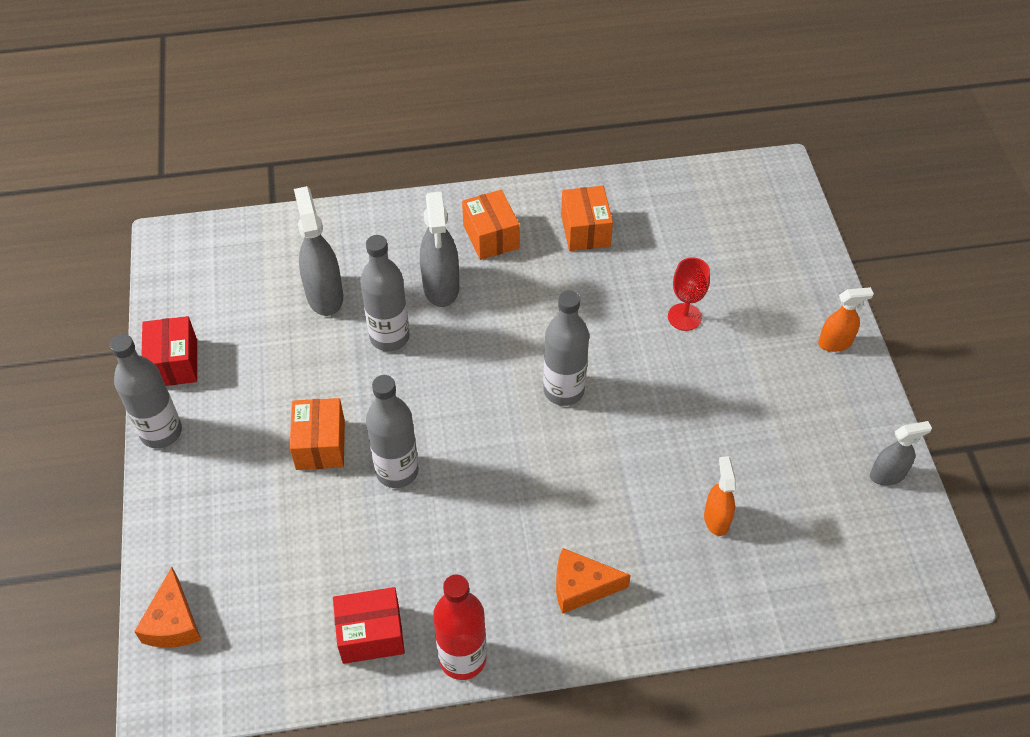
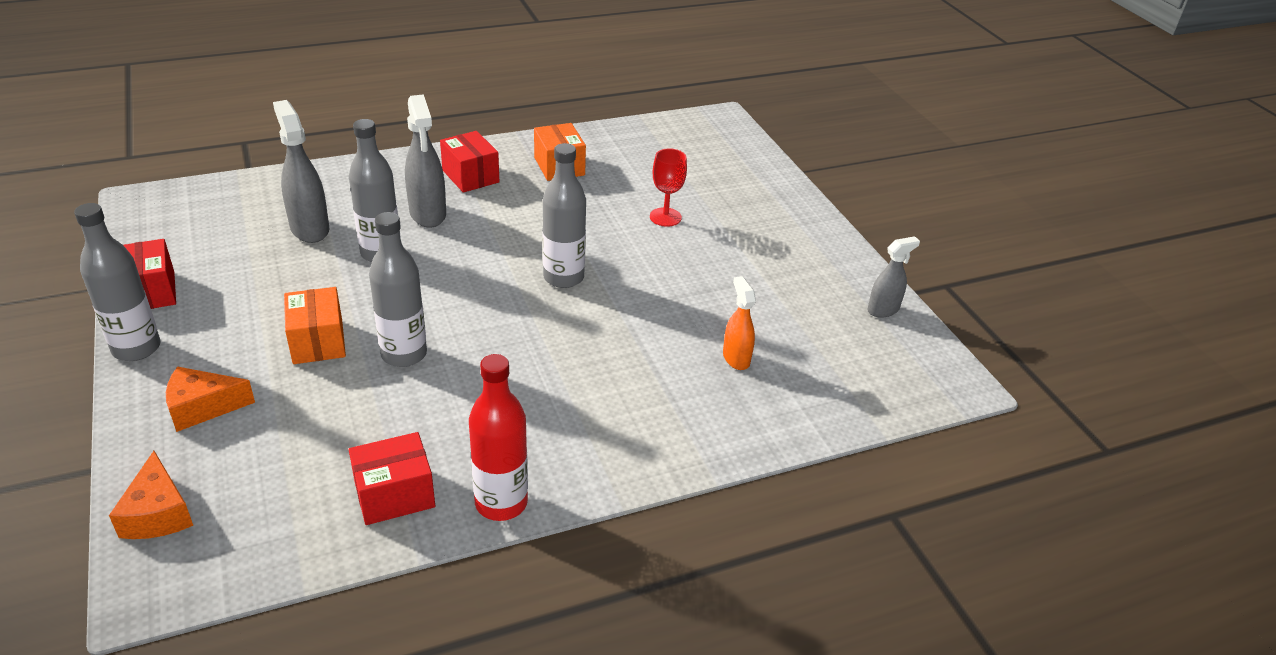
camera: 15 degrees left, 15 degrees down
orange box [462,190,520,260] -> red box [440,131,499,193]
orange cheese [556,548,631,614] -> orange cheese moved to [166,366,255,432]
orange spray bottle [818,287,874,352] -> none

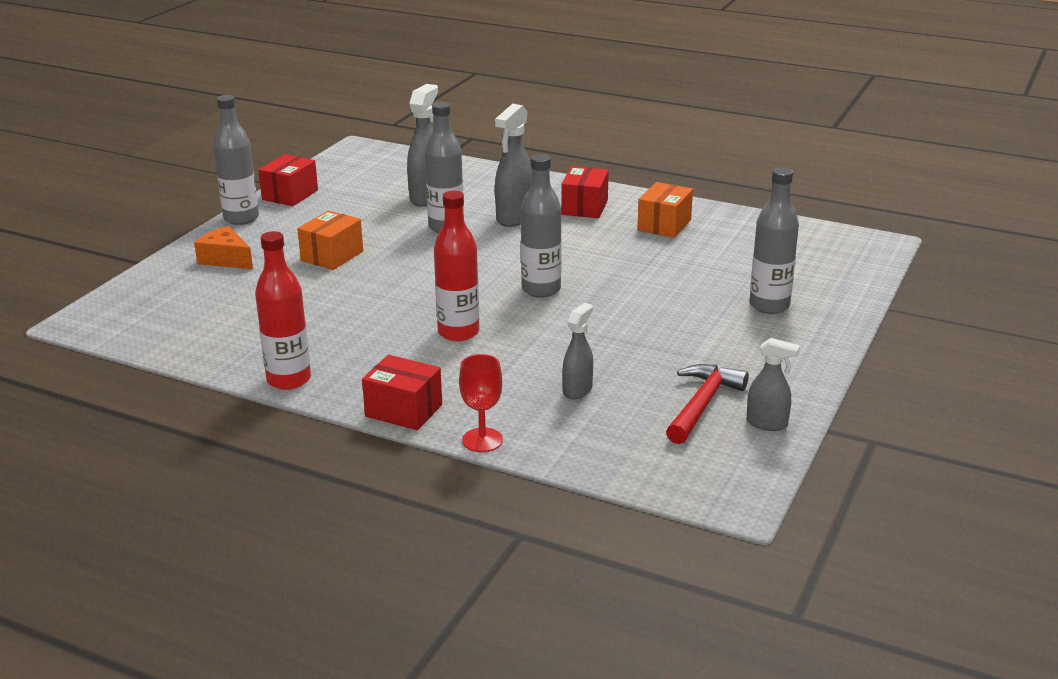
camera: 50 degrees right, 10 degrees down
orange cheese [109,451,193,539] -> none
red box [349,432,435,525] -> red box moved to [362,355,442,430]
grey bottle [369,212,427,367] -> grey bottle moved to [749,167,799,314]
red goblet [650,148,687,227] -> red goblet moved to [459,354,503,452]
orange spray bottle [723,276,756,370] -> grey spray bottle [563,303,593,399]
none -> red bottle [434,191,479,341]
none -> red hammer [666,364,749,444]

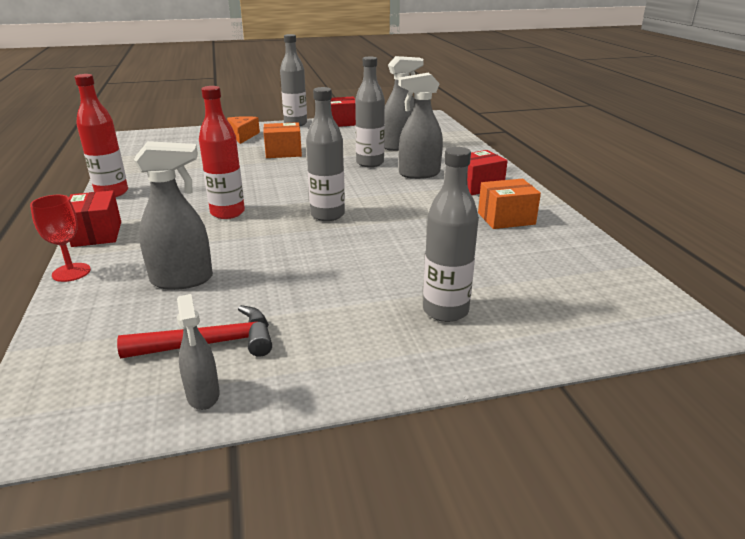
camera: 50 degrees right, 0 degrees up
grey spray bottle [563,303,593,399] -> grey spray bottle [134,141,213,290], size x1.63

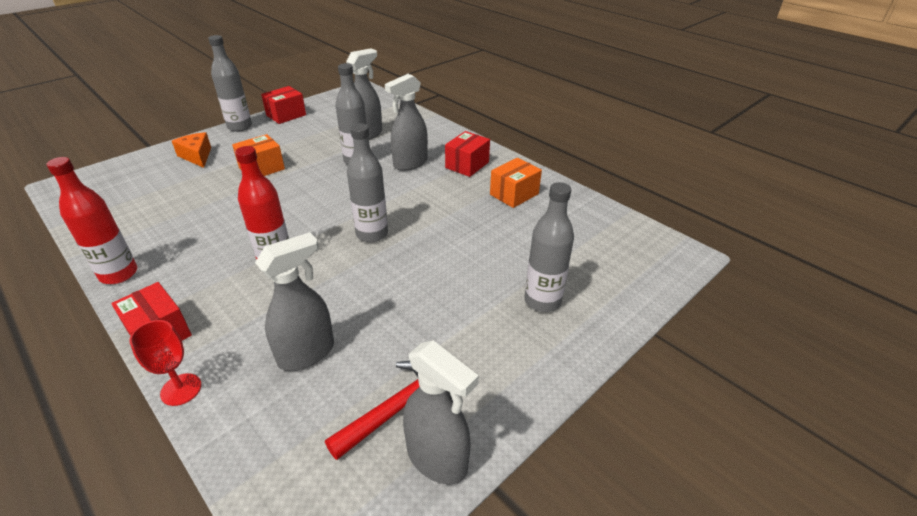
camera: 30 degrees left, 10 degrees up
grey spray bottle [177,294,220,410] -> grey spray bottle [403,340,479,485], size x1.63

